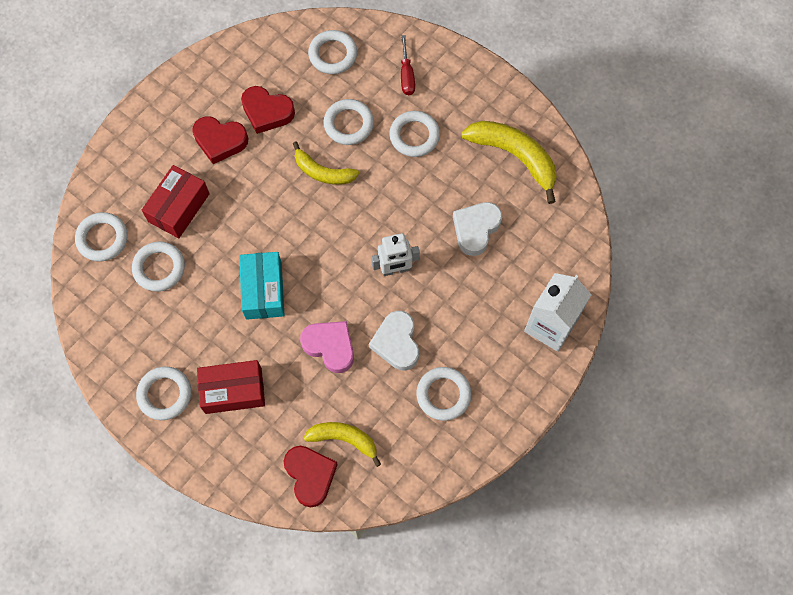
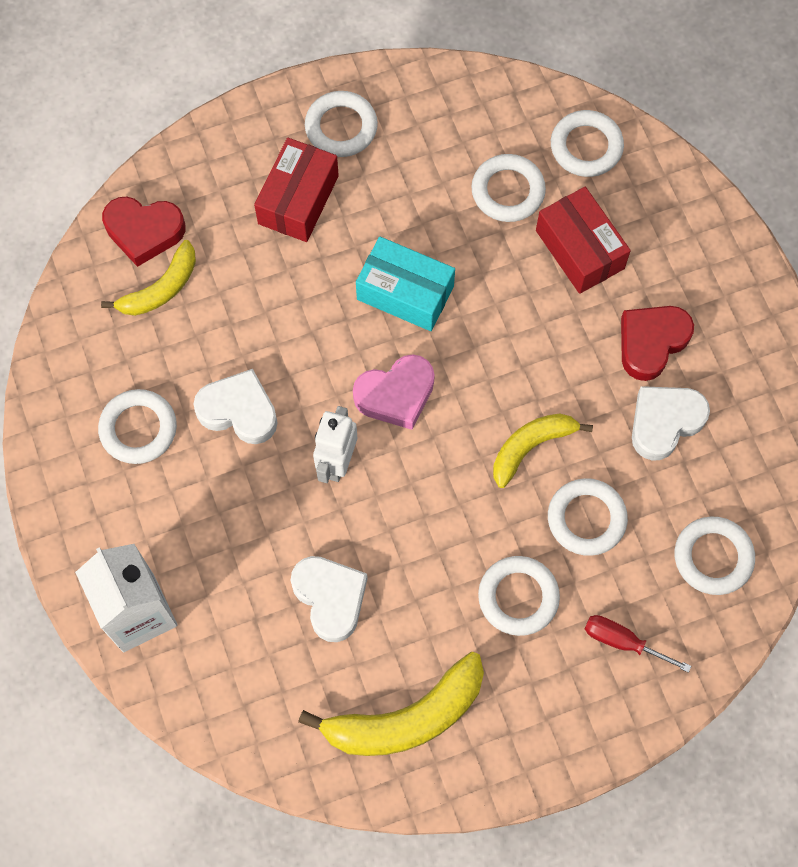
camera: 120 degrees right, 0 degrees up
red heart [241,86,295,134] -> white heart [632,386,710,461]
pink heart [300,321,354,373] -> pink heart moved to [353,354,435,430]

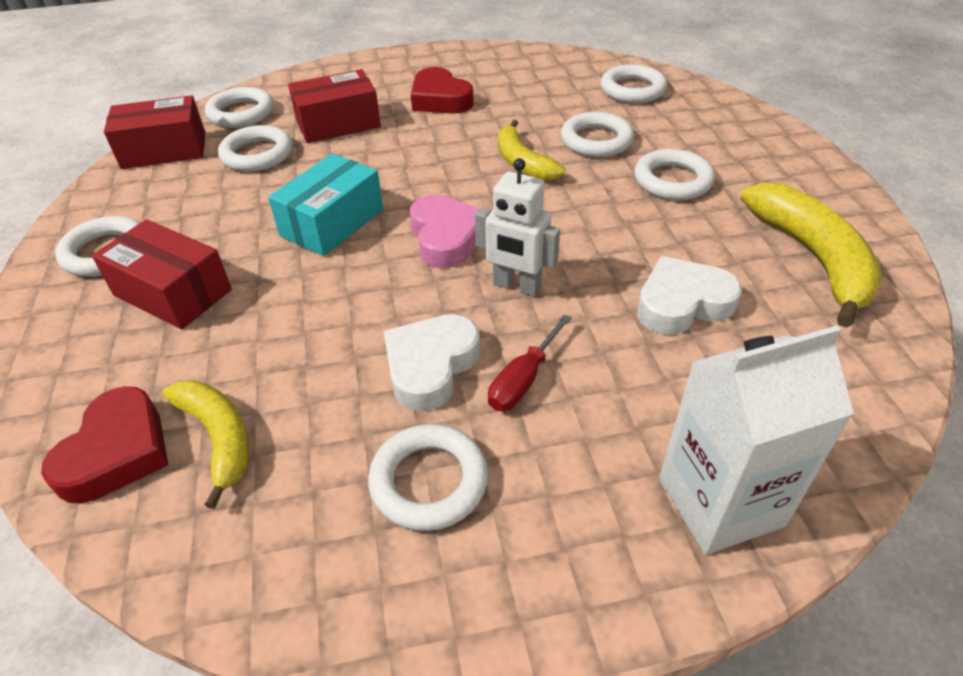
camera: 80 degrees left, 25 degrees down
red screwdriver [585,615,691,673] -> red screwdriver moved to [488,314,572,411]
white heart [632,386,710,461] -> none
none -> red box [104,95,205,169]

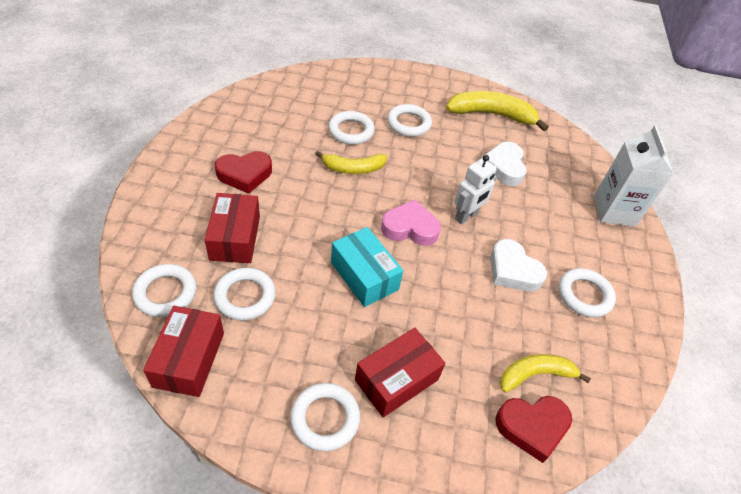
camera: 75 degrees left, 5 degrees up
red heart [41,386,168,504] -> red heart turned 135 degrees clockwise [495,396,572,463]
red screwdriver [488,314,572,411] -> none
white ring [601,64,667,103] -> none

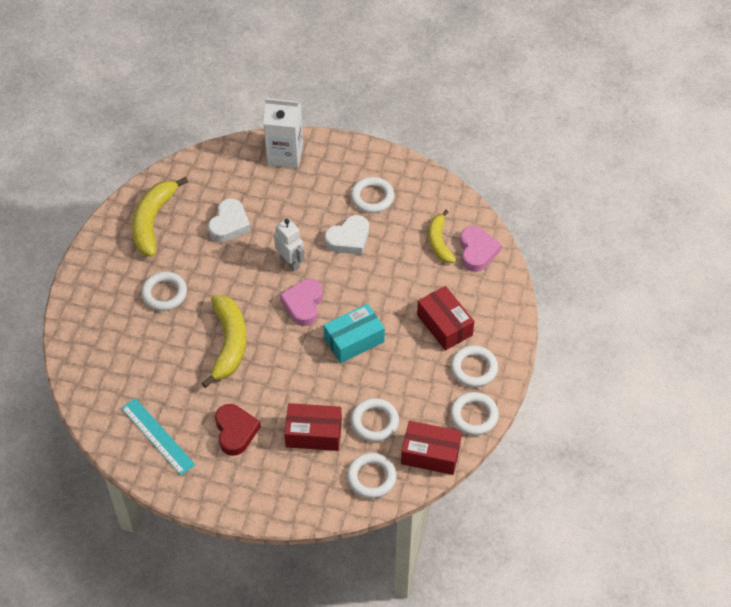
camera: 80 degrees left, 5 degrees up
yellow banana [315,151,387,174] -> yellow banana [202,295,246,388], size x1.57
white ring [328,111,375,145] -> white ring moved to [450,392,499,435]
white heart [485,142,527,186] -> white heart turned 75 degrees counterclockwise [208,198,251,242]
red heart [495,396,572,463] -> pink heart [460,226,501,272]
none -> turquoise ruler [121,398,195,475]

